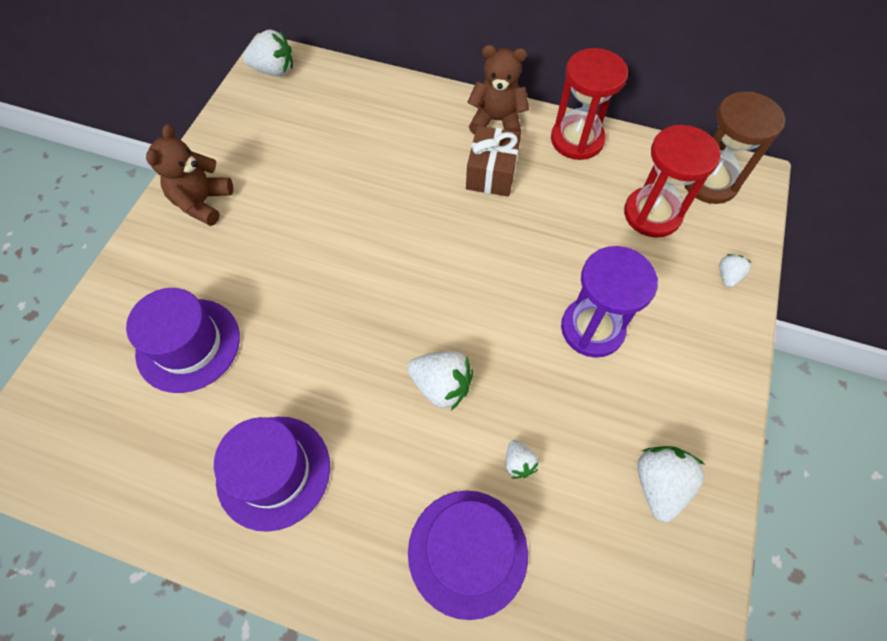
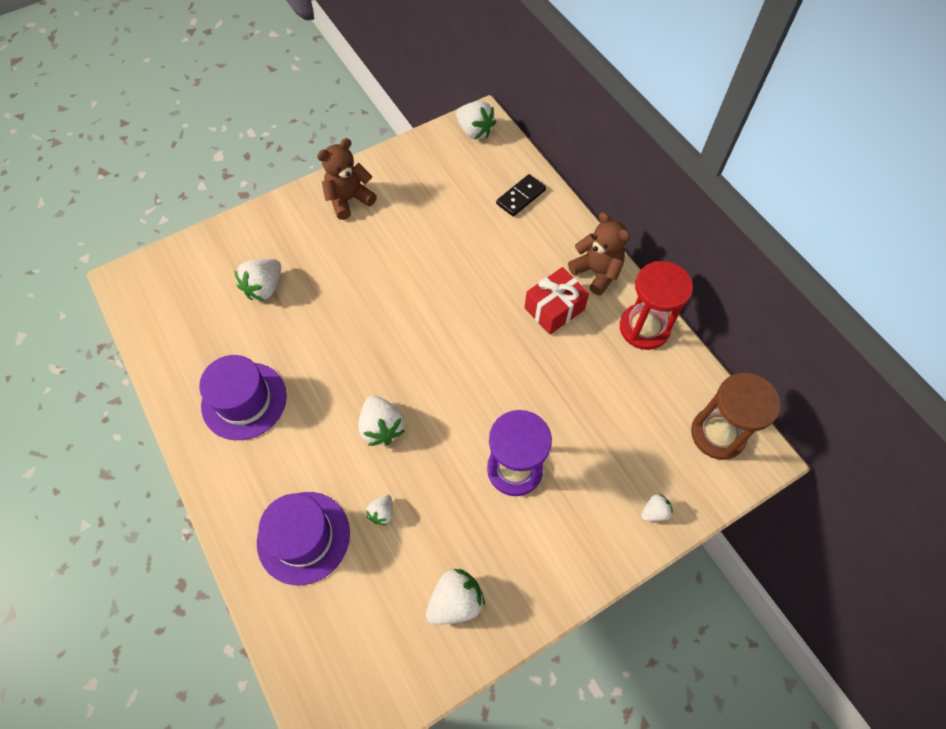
camera: 40 degrees right, 0 degrees up
purple hat [126,288,240,393] -> white strawberry [234,259,281,301]
brown gift [466,126,521,197] -> red gift [525,267,589,335]
red hourglass [624,125,721,237] -> none
none -> black domino [496,174,546,217]

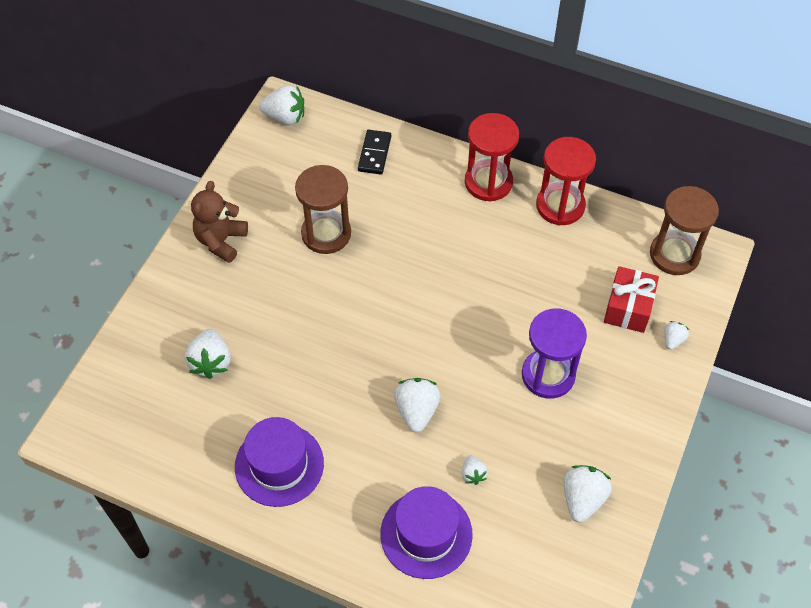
camera: 35 degrees left, 5 degrees down
white strawberry [358,395,405,446] -> white strawberry turned 120 degrees counterclockwise [394,378,441,433]
red gift [525,267,589,335] -> red gift moved to [604,266,659,333]
brown teddy bear [568,212,630,295] -> red hourglass [465,113,519,201]
none -> brown hourglass [295,165,351,254]

